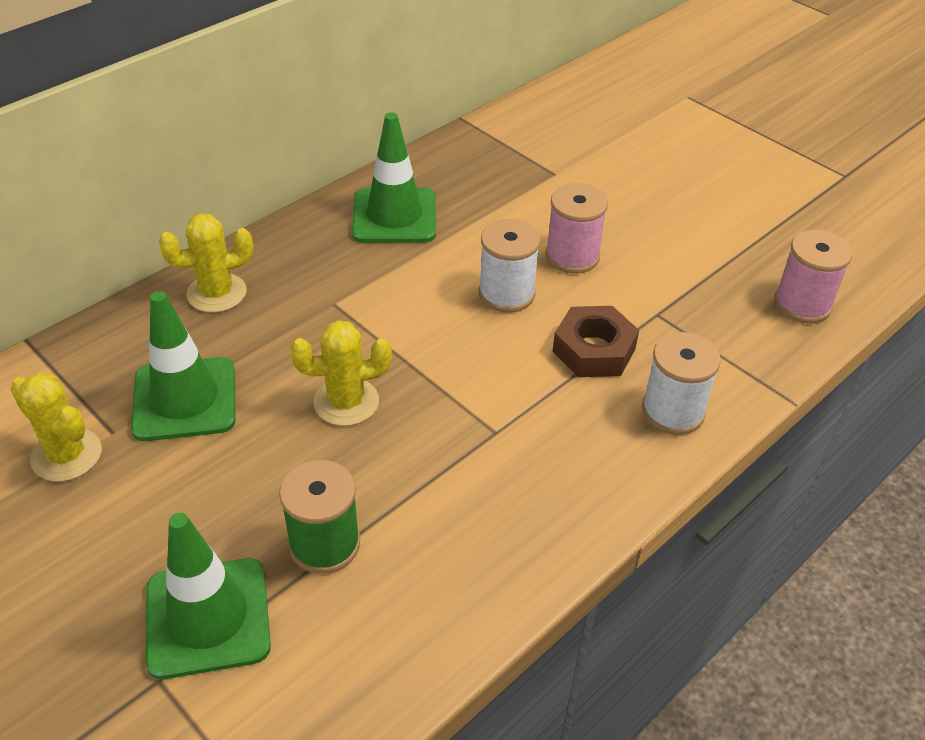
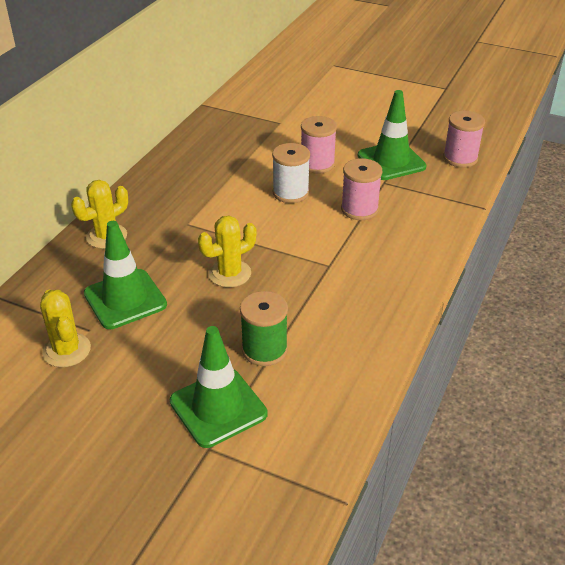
camera: 20 degrees left, 5 degrees down
yellow cactus [11,372,102,482] -> yellow cactus turned 45 degrees clockwise [40,290,91,367]
green traffic cone [352,112,436,243] -> green traffic cone moved to [358,90,427,180]
brown nut [553,306,639,377] -> pink spool [341,158,382,220]
white spool [642,332,721,435] -> none

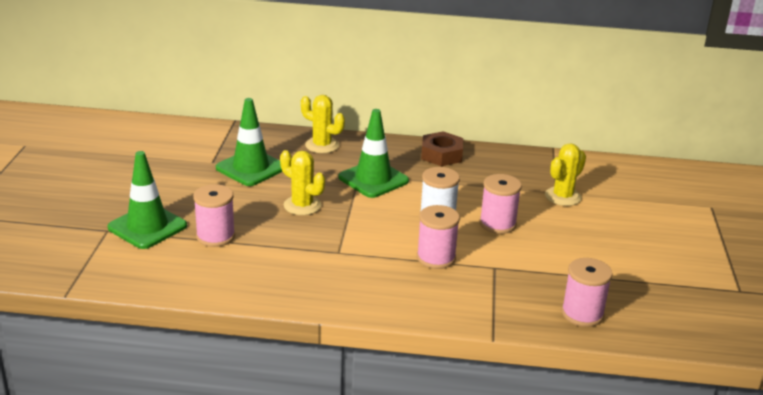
camera: 70 degrees right, 10 degrees down
yellow cactus [40,290,91,367] -> yellow cactus moved to [545,143,586,206]
green spool [240,291,288,366] -> pink spool [193,184,235,247]
green traffic cone [358,90,427,180] -> green traffic cone moved to [338,109,409,198]
none -> brown nut [421,131,463,166]

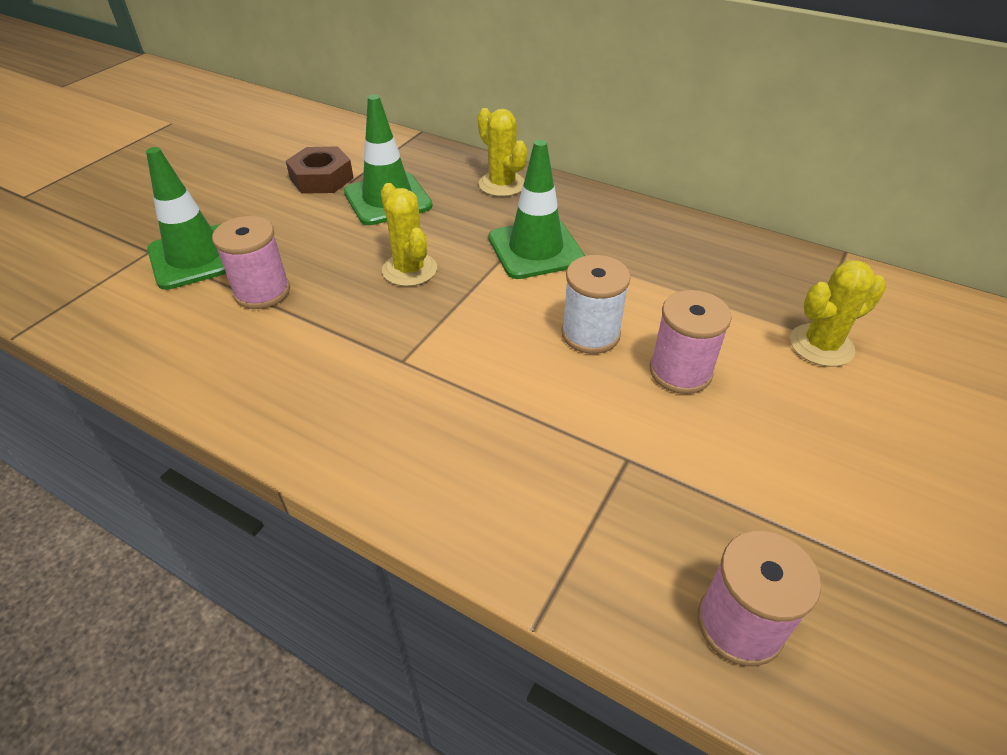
camera: 25 degrees right, 15 degrees up
pink spool [417,205,460,269] -> none
brown nut [421,131,463,166] -> brown nut moved to [286,147,354,194]

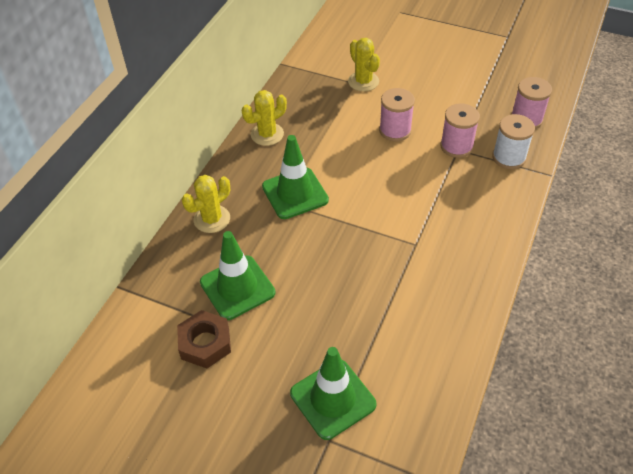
camera: 95 degrees left, 5 degrees up
pink spool [212,216,290,309] -> pink spool moved to [440,103,480,158]
yellow cactus [381,183,437,286] -> yellow cactus moved to [242,90,287,146]
white spool [561,255,631,354] -> white spool moved to [492,114,535,169]

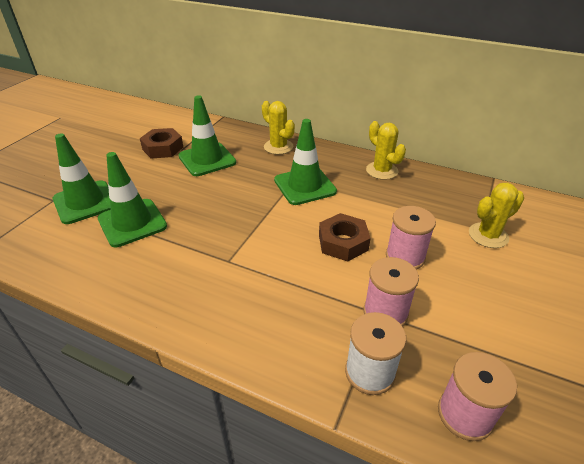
camera: 90 degrees right, 10 degrees down
none -> green traffic cone [98,152,167,247]
none -> brown nut [319,213,371,262]

